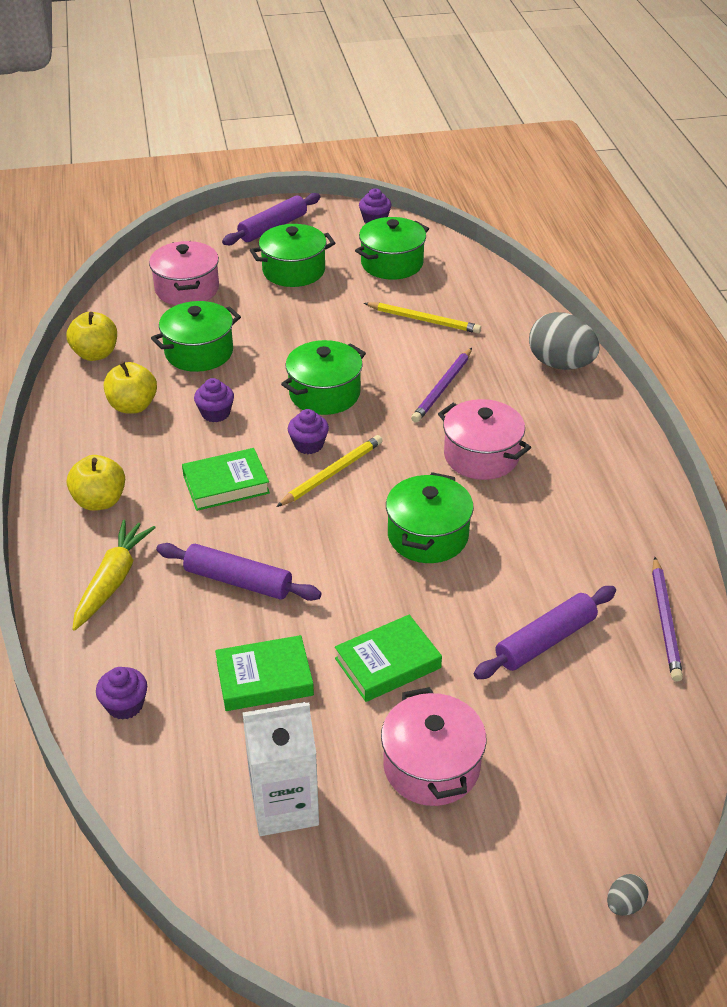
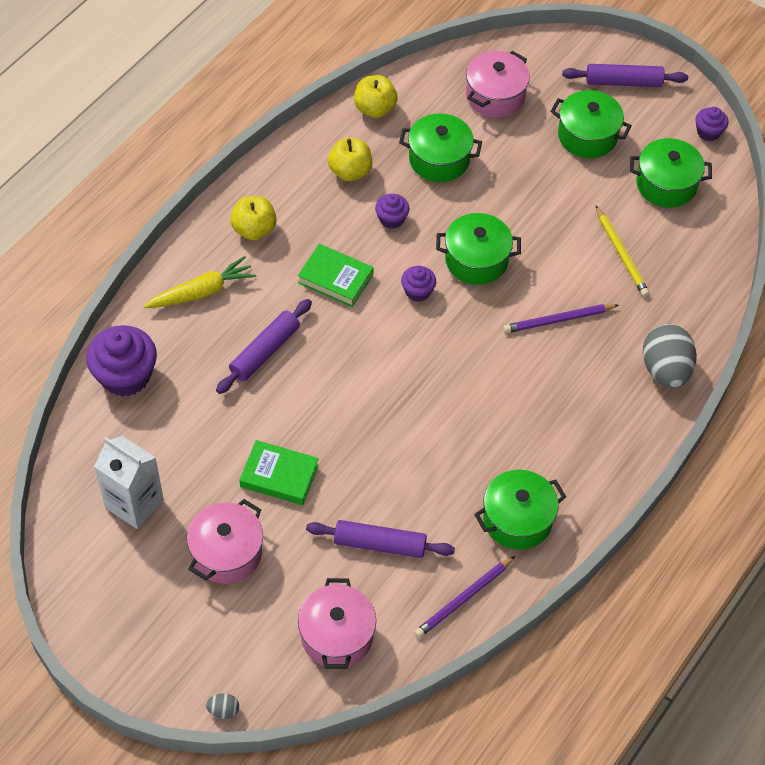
camera: 45 degrees right, 15 degrees up
purple cupcake [96,667,147,720] -> purple cupcake [86,325,157,397], size x1.91
purple rolling pin [156,543,321,601] -> purple rolling pin turned 60 degrees clockwise [216,299,312,394]
green book [215,635,314,711] -> none
yellow pencil [276,435,383,507] -> none
green pot [386,472,474,563] -> green pot moved to [474,470,566,550]
pink pot [438,399,531,480] -> pink pot moved to [298,578,376,669]

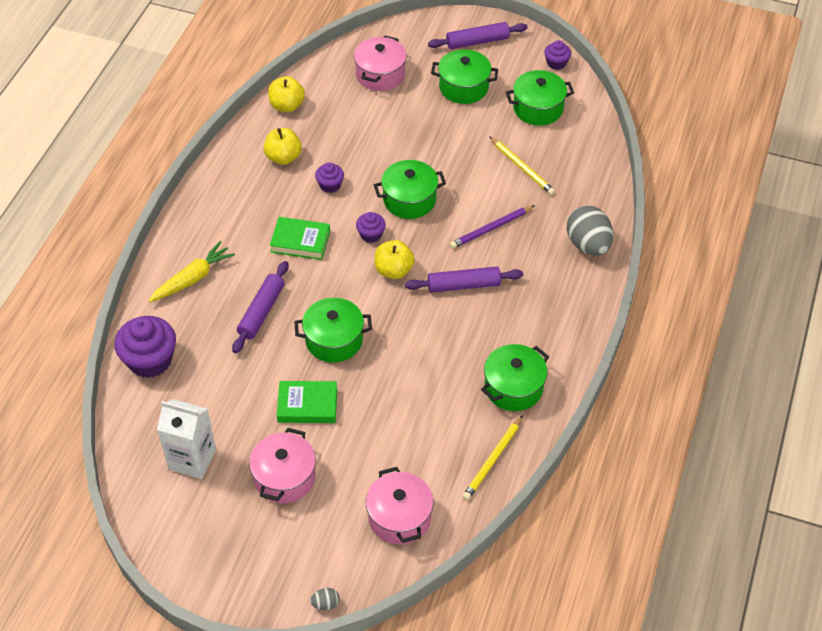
camera: 15 degrees left, 5 degrees down
yellow apple [230,196,277,240] -> yellow apple moved to [374,240,415,279]
purple rolling pin [306,520,455,558] -> purple rolling pin moved to [405,267,523,293]
green pot [399,113,482,182] -> green pot moved to [294,298,372,363]
purple pencil [414,556,515,638] -> yellow pencil [462,415,523,501]

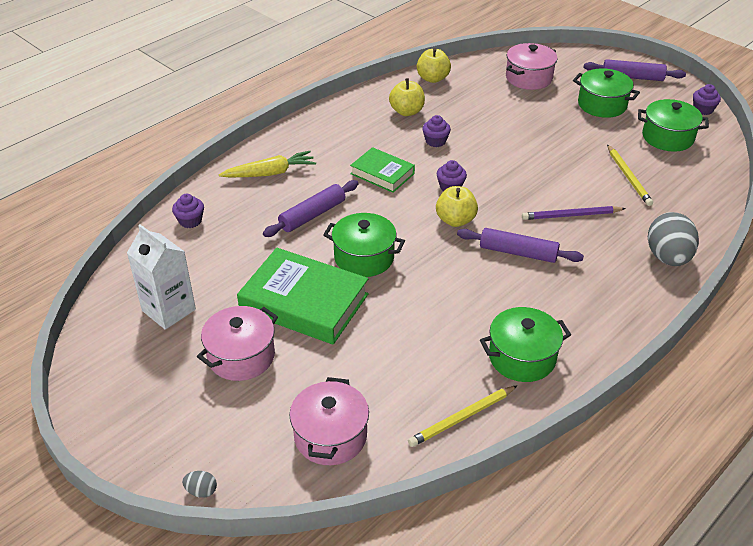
camera: 25 degrees right, 10 degrees down
purple cupcake [114,316,176,378] -> purple cupcake [172,194,204,228], size x0.52
green book [277,381,337,423] -> green book [237,248,369,345], size x1.73
green pot [374,160,446,219] -> none

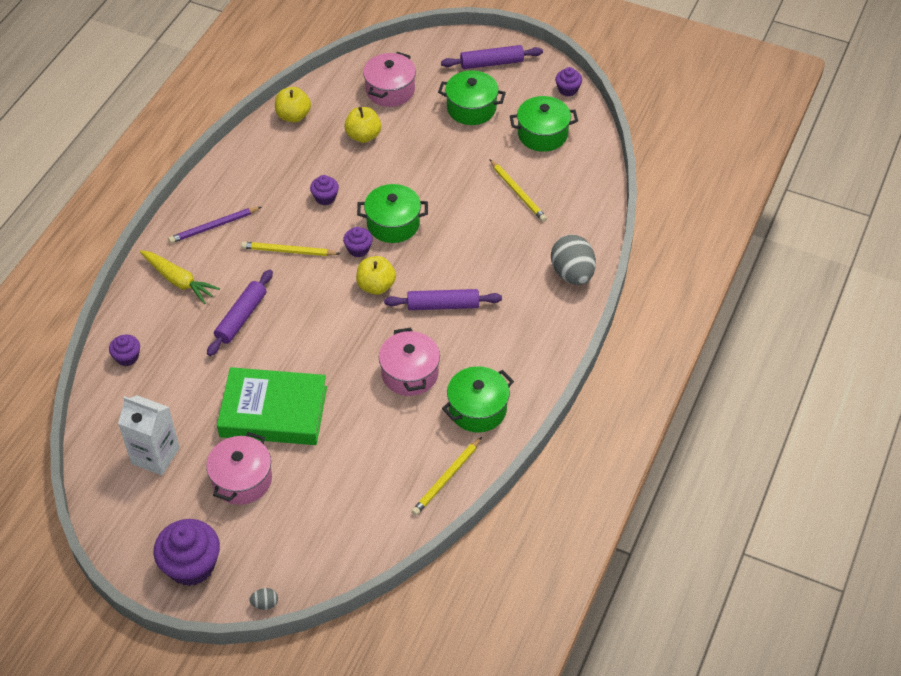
camera: 20 degrees left, 10 degrees up
yellow carrot [219,151,316,177] -> yellow carrot turned 75 degrees clockwise [140,250,220,304]
pink pot [289,377,369,465] -> pink pot moved to [379,327,440,396]
green pot [323,213,405,277] -> green pot moved to [357,184,428,243]
green book [350,147,415,193] -> yellow pencil [241,242,340,256]
yellow apple [389,78,425,116] -> yellow apple moved to [344,107,381,143]
purple pencil [522,206,626,220] -> purple pencil moved to [168,207,261,243]
none -> purple cupcake [154,519,220,586]

